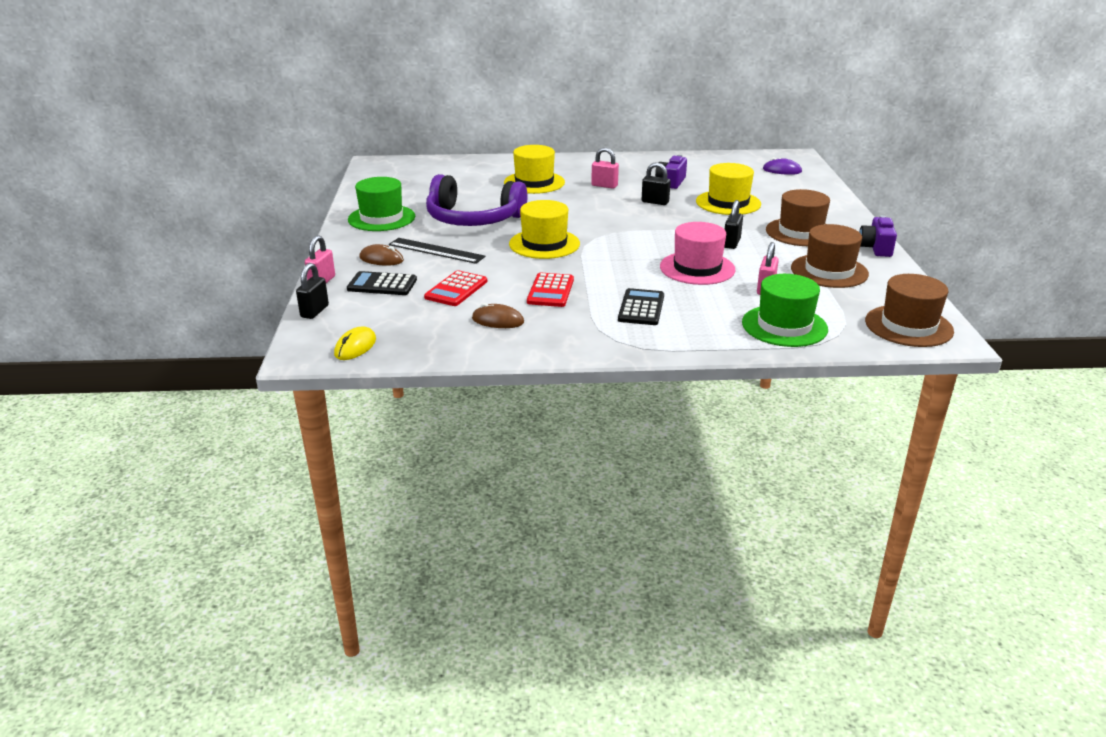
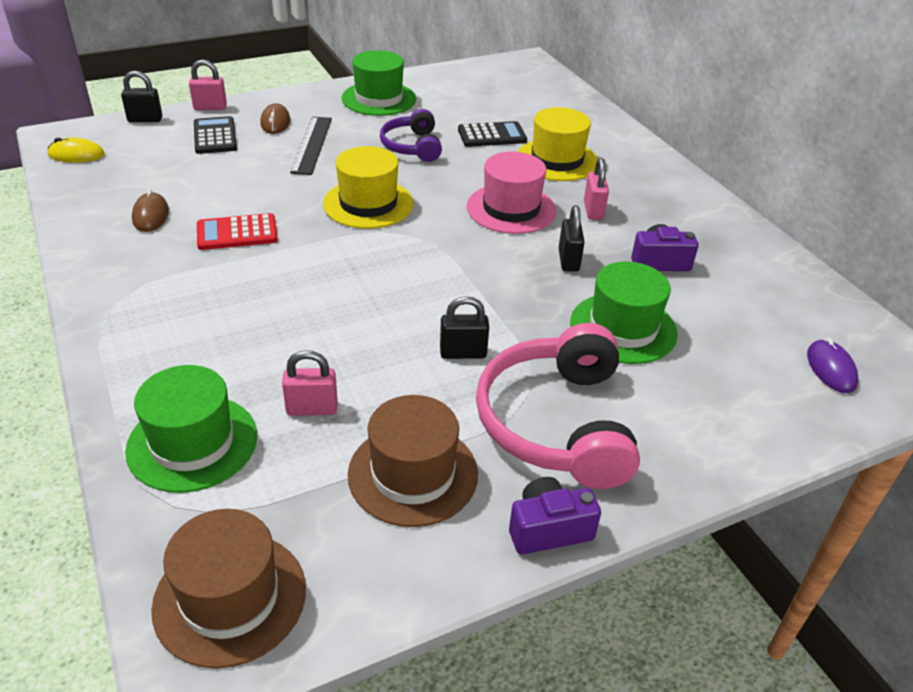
camera: 65 degrees right, 10 degrees up
red calculator [424,270,487,306] -> none
purple headphones [426,174,528,226] -> purple headphones [380,109,442,162], size x0.58
black calculator [618,288,664,325] -> black calculator moved to [458,121,527,147]
pink hat [660,222,735,285] -> pink hat moved to [467,152,556,234]
yellow hat [696,163,761,215] -> green hat [570,262,678,364]
brown hat [766,189,830,246] -> pink headphones [476,323,640,489]

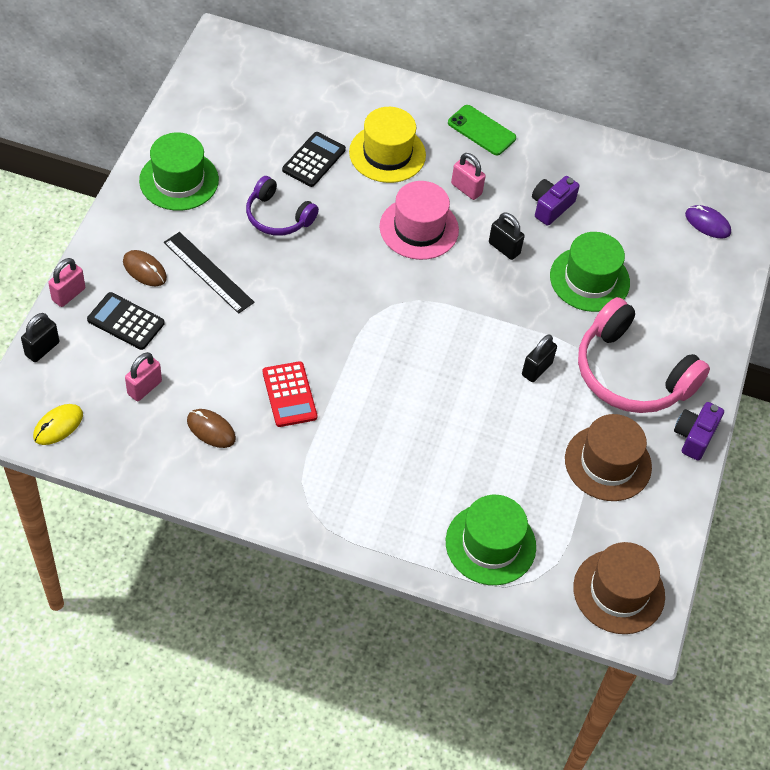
camera: 50 degrees left, 15 degrees up
red calculator [197,213,278,250] -> red calculator turned 45 degrees counterclockwise [263,361,317,427]
pink padlock [282,350,338,416] -> pink padlock moved to [125,352,162,401]
yellow hat [323,146,414,229] -> none
none -> green phone [448,105,516,155]

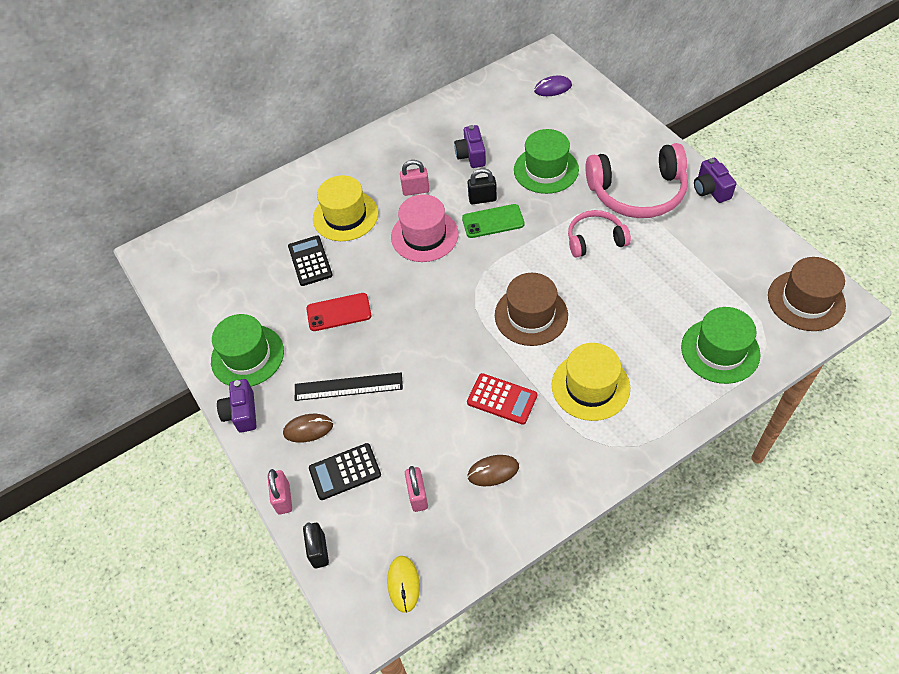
camera: 40 degrees left, 0 degrees up
purple headphones [246,176,319,236] -> red phone [306,293,371,331]
green phone [448,105,516,155] -> green phone moved to [462,204,524,238]
black padlock [522,334,557,382] -> pink headphones [568,210,631,258]
brown hat [565,414,652,501] -> brown hat moved to [495,273,568,346]
none -> purple camera [217,379,256,433]
none -> yellow hat [552,343,630,421]

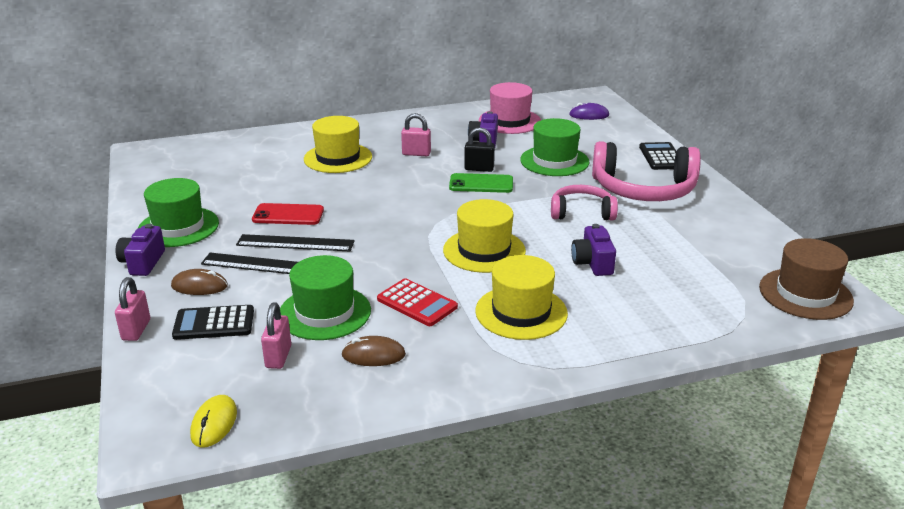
camera: 10 degrees right, 25 degrees down
black calculator [288,235,333,286] -> black calculator moved to [639,142,677,170]
black padlock [303,523,329,568] -> none
pink hat [391,194,459,262] -> pink hat moved to [479,82,541,134]
brown hat [495,273,568,346] -> yellow hat [443,199,526,273]
green hat [681,307,761,384] -> green hat moved to [280,255,371,340]
purple camera [694,158,736,203] -> purple camera moved to [571,224,616,276]
none -> black ruler [236,234,355,252]

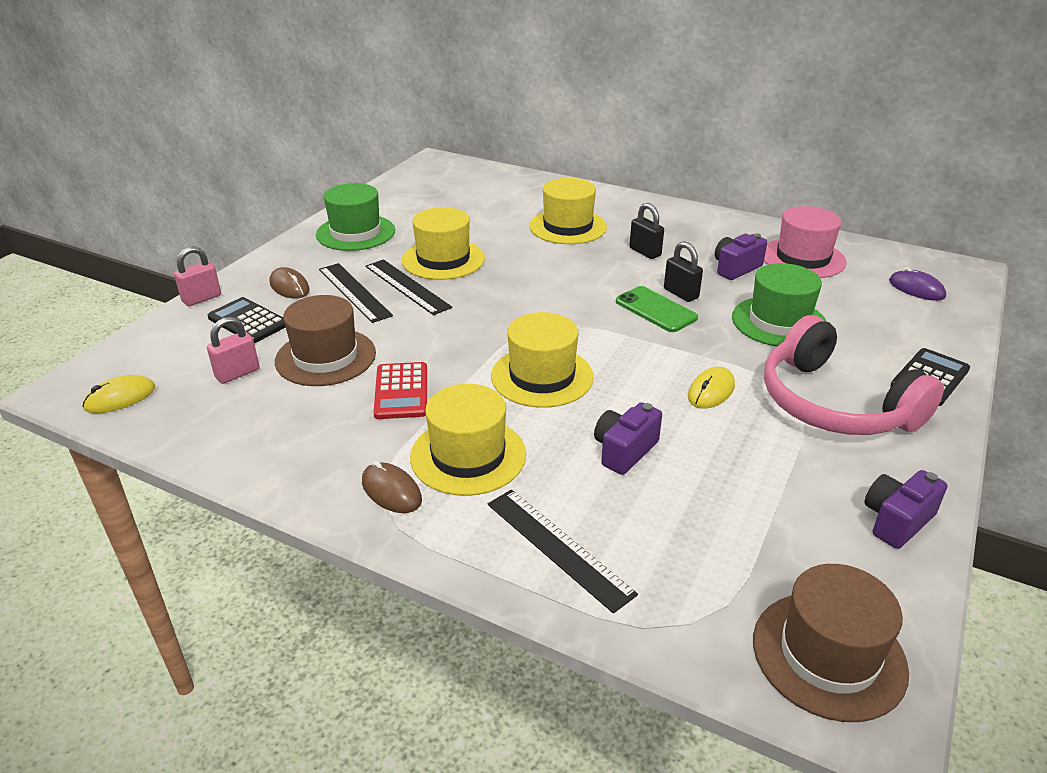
camera: 45 degrees right, 5 degrees up
purple camera [115,224,165,276] -> purple camera moved to [865,470,947,549]
red phone [252,203,324,225] -> yellow hat [402,207,485,280]
green hat [280,255,371,340] -> brown hat [275,295,376,386]
brown mouse [341,336,406,366] -> brown mouse moved to [362,461,422,513]
pink padlock [401,113,431,156] -> black padlock [629,203,664,259]
pink headphones [551,185,618,220] -> yellow mouse [688,367,735,409]
none -> black ruler [488,490,638,613]

